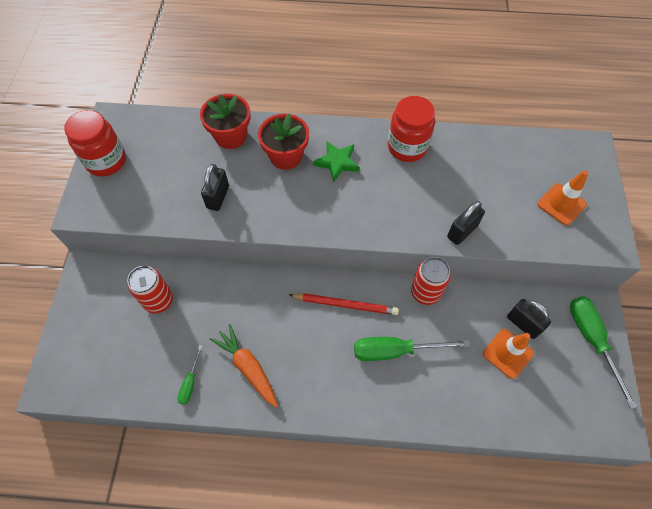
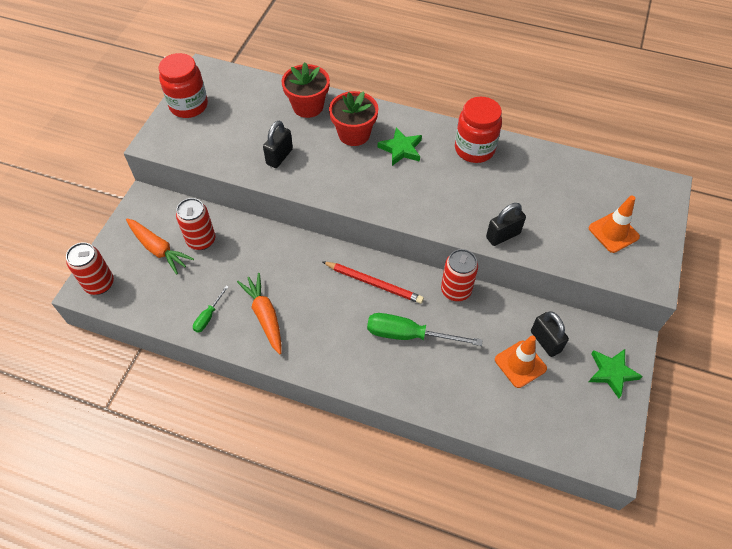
camera: 15 degrees right, 5 degrees down
green screwdriver [570,296,638,409] -> green star [589,349,643,398]
none -> red can [66,242,114,295]
none -> orange carrot [126,219,194,275]

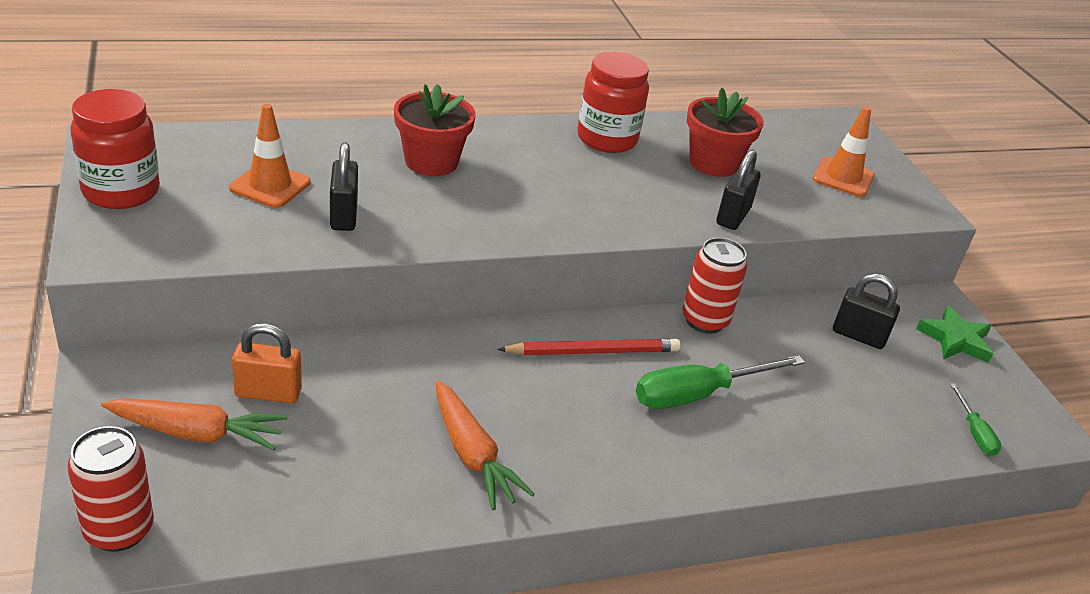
camera: 40 degrees left, 20 degrees down
red can [176,198,215,250] -> orange padlock [232,323,302,404]
green screwdriver [193,285,229,333] -> green screwdriver moved to [950,384,1001,456]
orange carrot [237,273,281,354] -> orange carrot turned 150 degrees counterclockwise [435,381,535,510]
red flower pot [281,63,330,118] -> red flower pot moved to [687,88,764,177]
green star [378,127,422,166] -> none
orange traffic cone [495,335,547,388] -> orange traffic cone moved to [229,104,311,208]

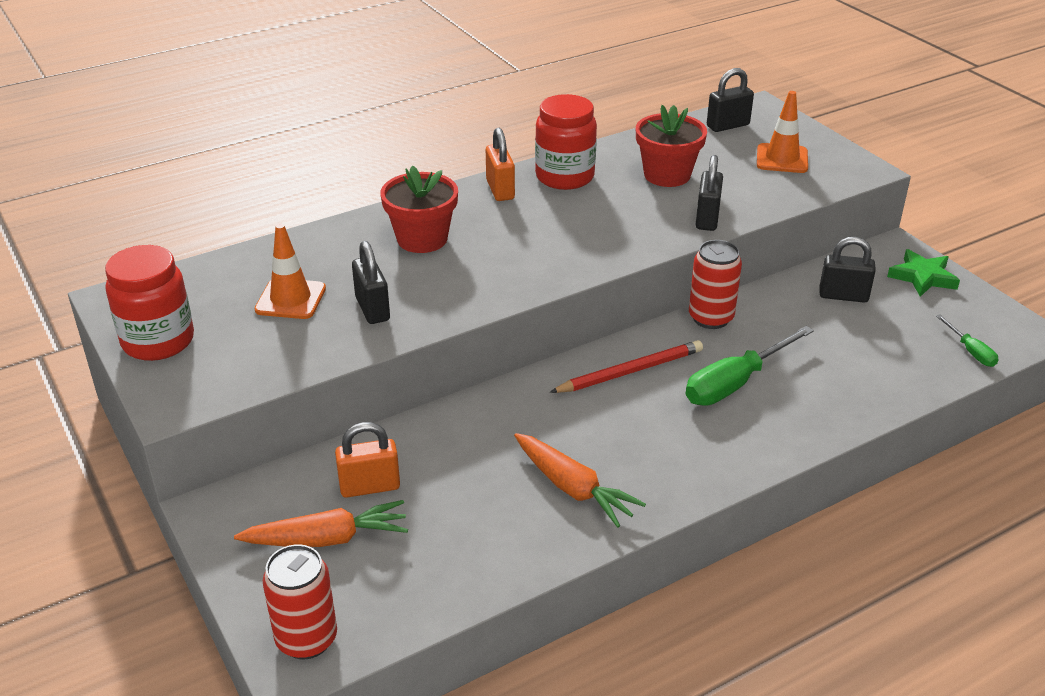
camera: 10 degrees left, 0 degrees up
none -> orange padlock [486,128,515,201]
none -> black padlock [707,68,754,132]

